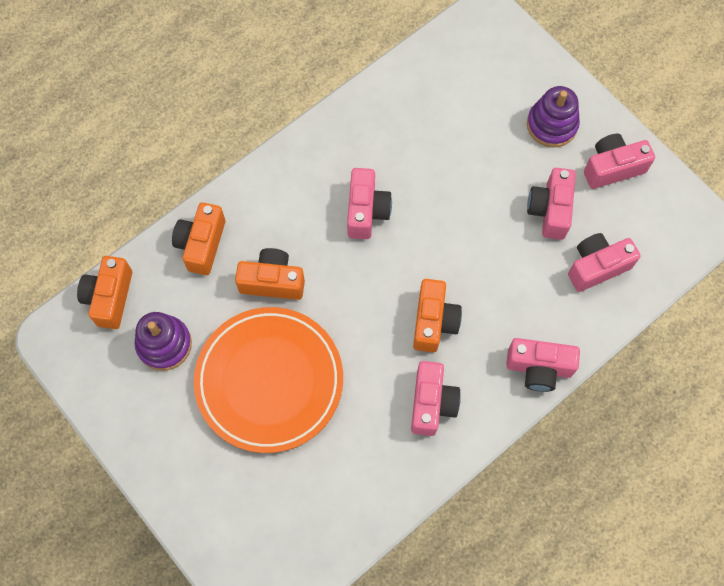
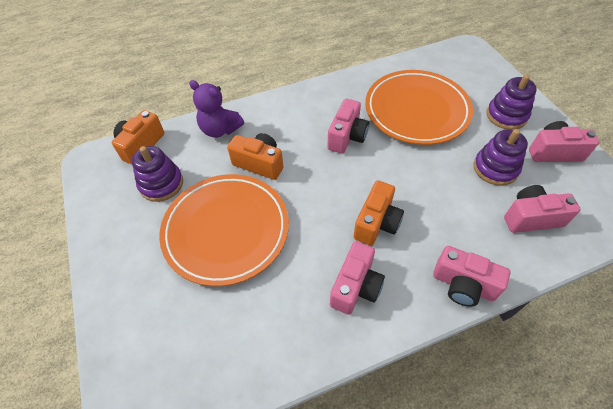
camera: 20 degrees right, 15 degrees down
orange camera [172,202,225,275] -> purple teddy bear [189,80,244,138]
pink camera [527,168,576,240] -> purple stacking toy [473,129,528,186]
none -> orange plate [365,70,473,145]

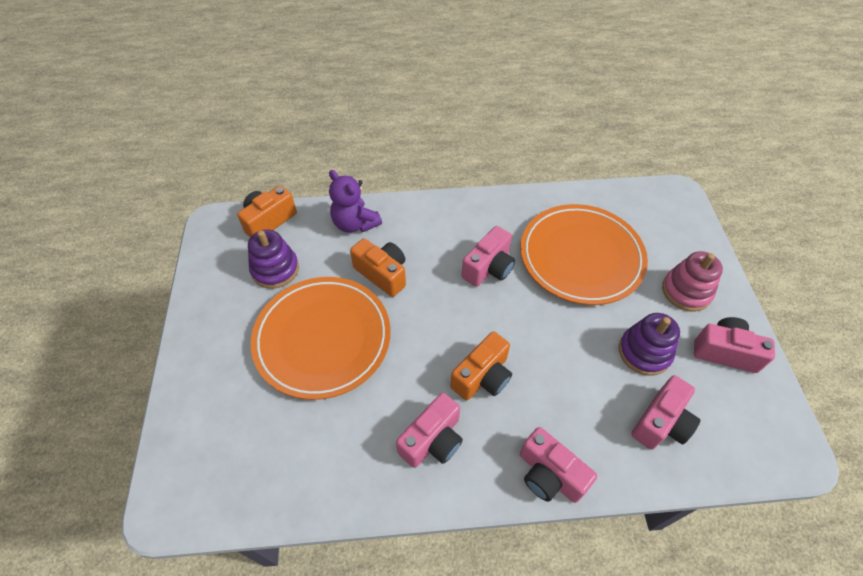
camera: 15 degrees right, 0 degrees up
purple stacking toy [486,75,537,130] -> pink stacking toy [662,251,723,312]
pink camera [504,185,581,233] -> pink camera turned 120 degrees clockwise [631,375,701,450]

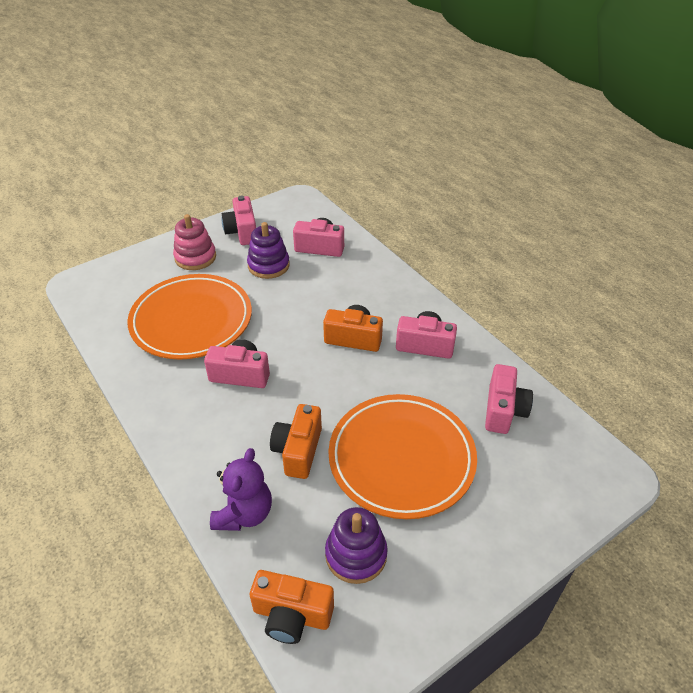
camera: 120 degrees left, 10 degrees down
pink camera [520,427,597,503] -> pink camera moved to [485,364,533,434]

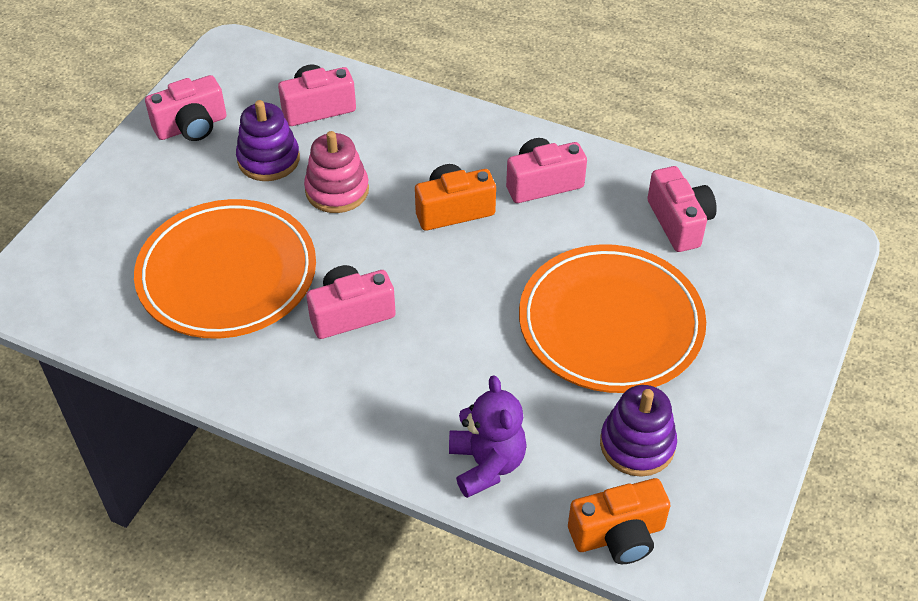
camera: 30 degrees left, 5 degrees up
pink stacking toy [173,214,216,270] -> pink stacking toy moved to [304,131,369,213]
pink camera [221,195,256,245] -> pink camera turned 75 degrees counterclockwise [145,75,226,141]
orange camera [270,404,322,479] -> none

